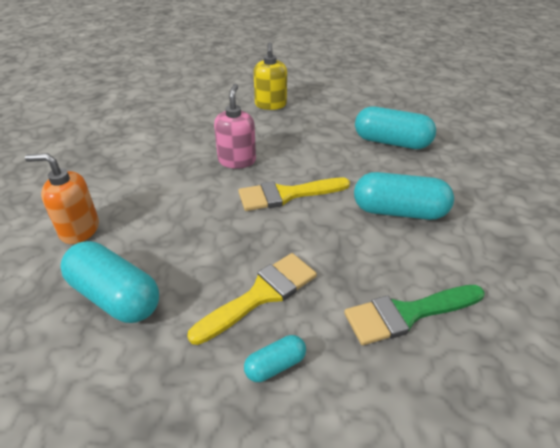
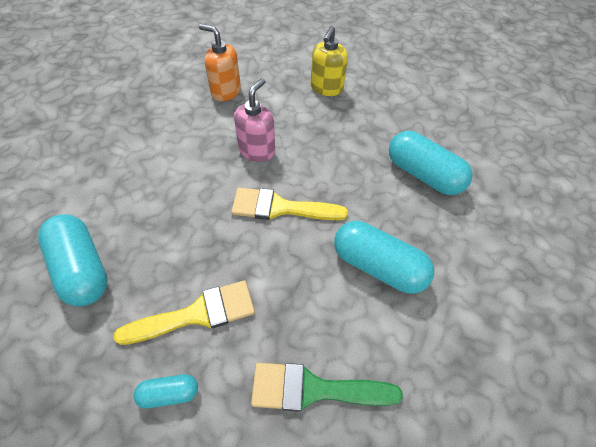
camera: 20 degrees right, 15 degrees up
orange soap dispenser [25,153,99,244] -> orange soap dispenser moved to [199,24,241,101]

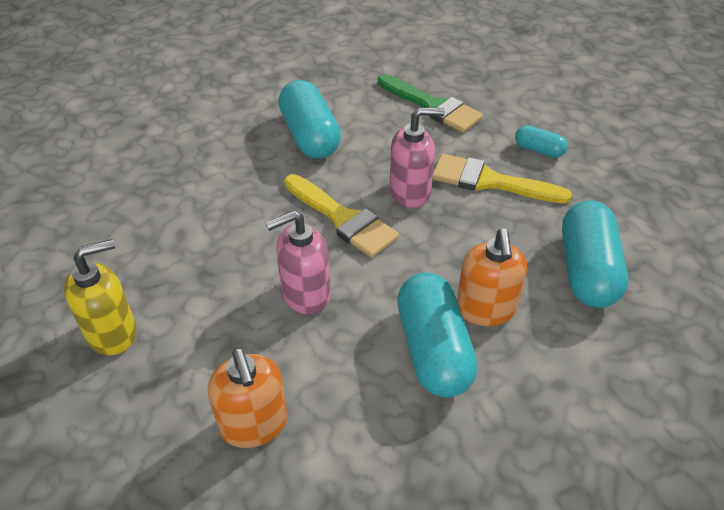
camera: 140 degrees left, 10 degrees down
turquoise capsule [389,131,473,195] -> turquoise capsule moved to [397,273,478,398]
none -> pink soap dispenser [389,107,445,208]
none -> orange soap dispenser [457,228,527,326]

